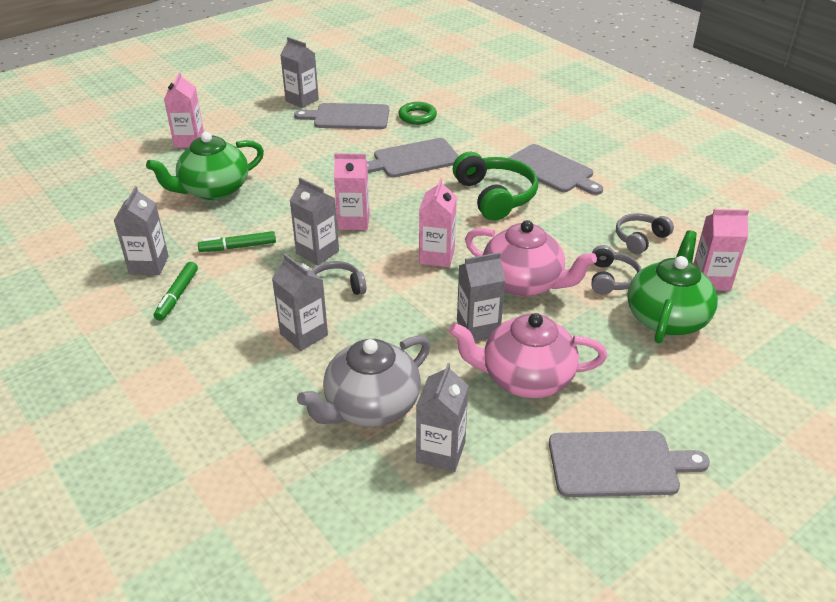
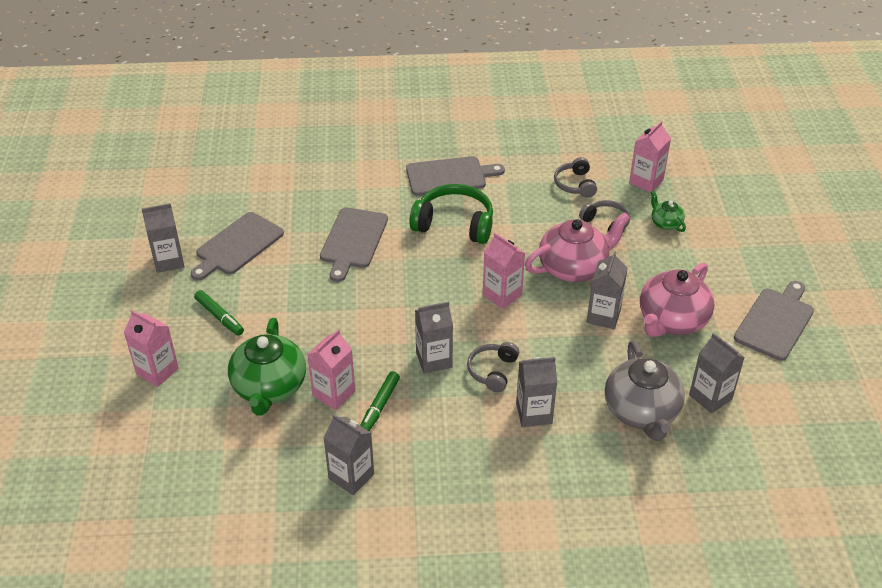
camera: 55 degrees left, 5 degrees up
green marker [154,262,198,321] -> green marker moved to [194,290,244,336]
pink carton [334,153,370,230] -> pink carton moved to [307,329,355,410]
green ring [398,102,437,125] -> none
green teapot [627,230,718,343] -> green teapot [651,191,686,232], size x0.49

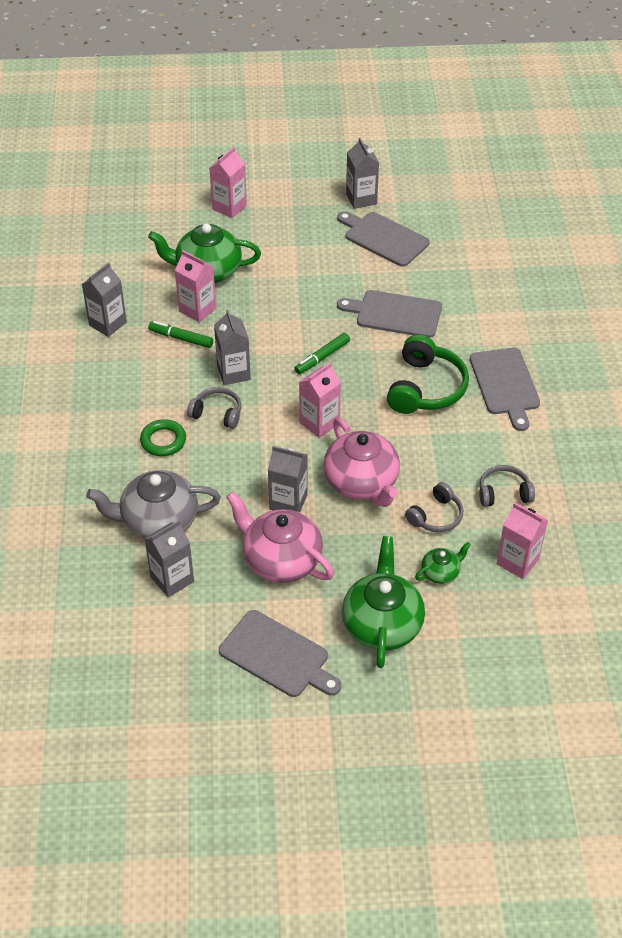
camera: 90 degrees right, 5 degrees up
green marker [194,290,244,336] -> green marker moved to [294,333,350,374]
grey carton [516,357,557,427] -> green ring [140,419,186,456]
none -> green teapot [342,536,425,668]

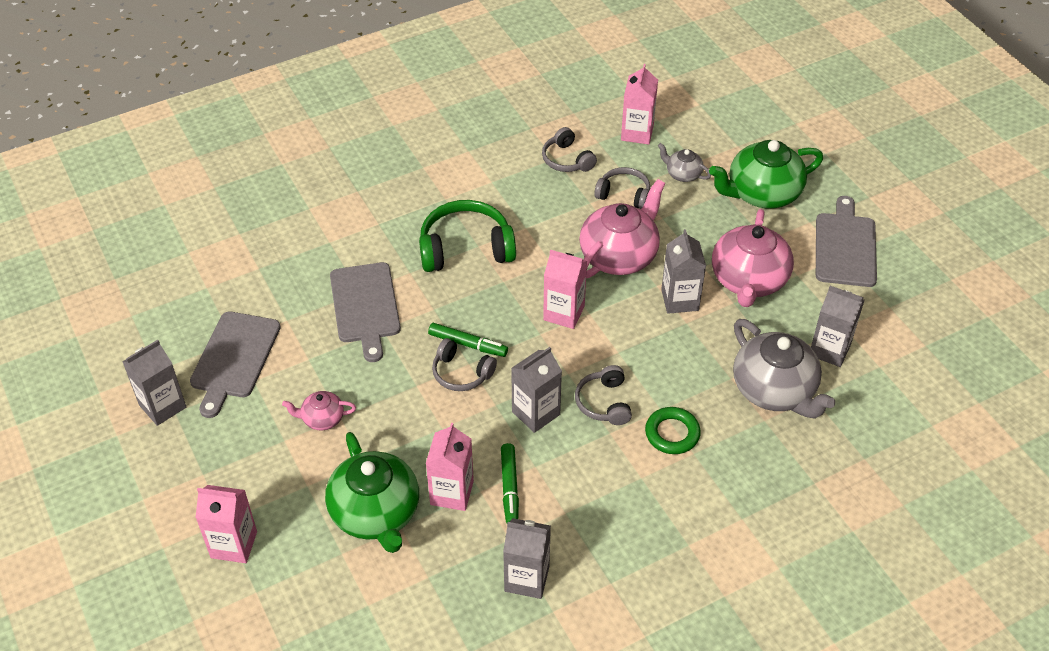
camera: 115 degrees left, 0 degrees up
green teapot [415,542,471,584] -> grey teapot [658,143,711,182]
grey cutting board [470,348,540,431] -> none
none -> pink teapot [282,391,356,430]
none -> grey headphones [432,338,497,391]

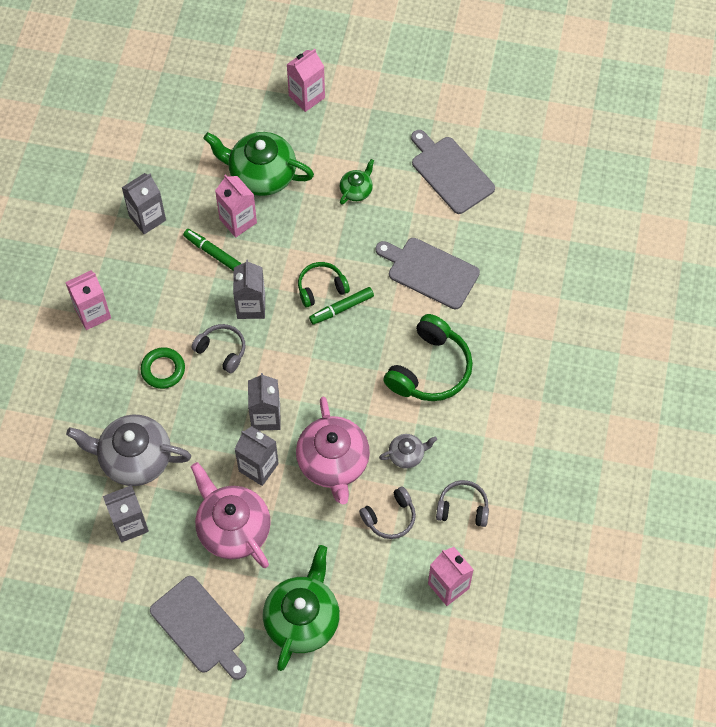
camera: 130 degrees right, 15 degrees up
grey carton [122,340,186,426] -> grey carton moved to [248,373,281,431]
pink teapot [282,391,356,430] -> green teapot [340,159,374,204]
grey headphones [432,338,497,391] -> green headphones [298,262,350,307]
pink carton [543,250,587,329] -> pink carton moved to [65,270,111,330]
grey teapot [658,143,711,182] -> grey teapot moved to [379,434,437,469]

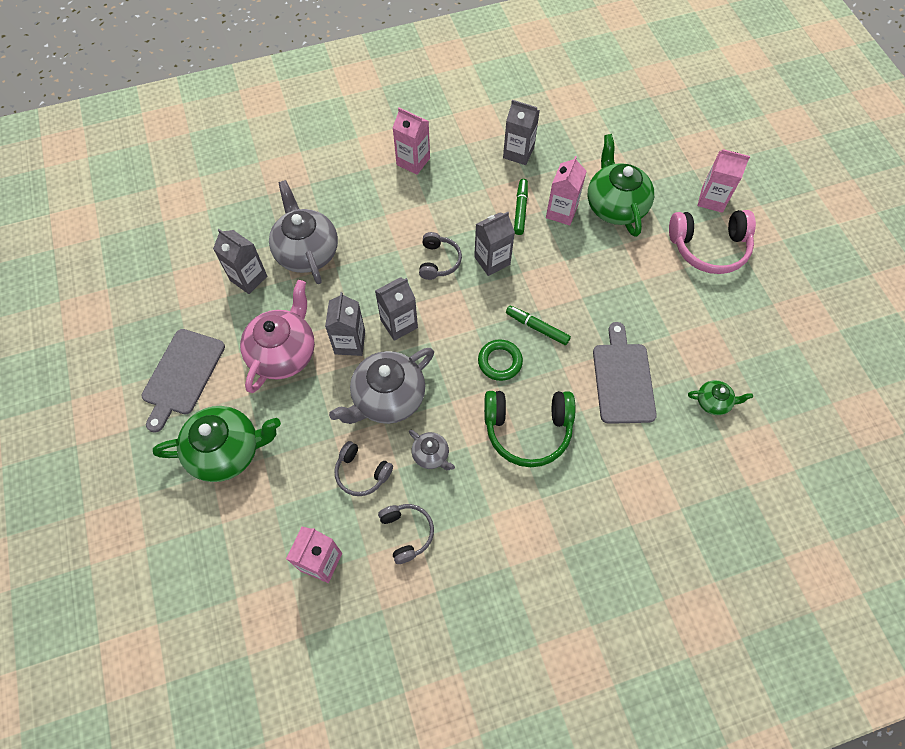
camera: 60 degrees right, 0 degrees up
green ring [140,347,185,389] -> green ring moved to [478,339,523,381]
pink teapot [296,397,370,504] -> grey teapot [329,348,434,424]
green headphones [298,262,350,307] -> none
green teapot [340,159,374,204] -> green teapot moved to [688,380,753,415]
grey cutting board [411,130,495,214] -> none
none -> pink headphones [669,210,756,274]

